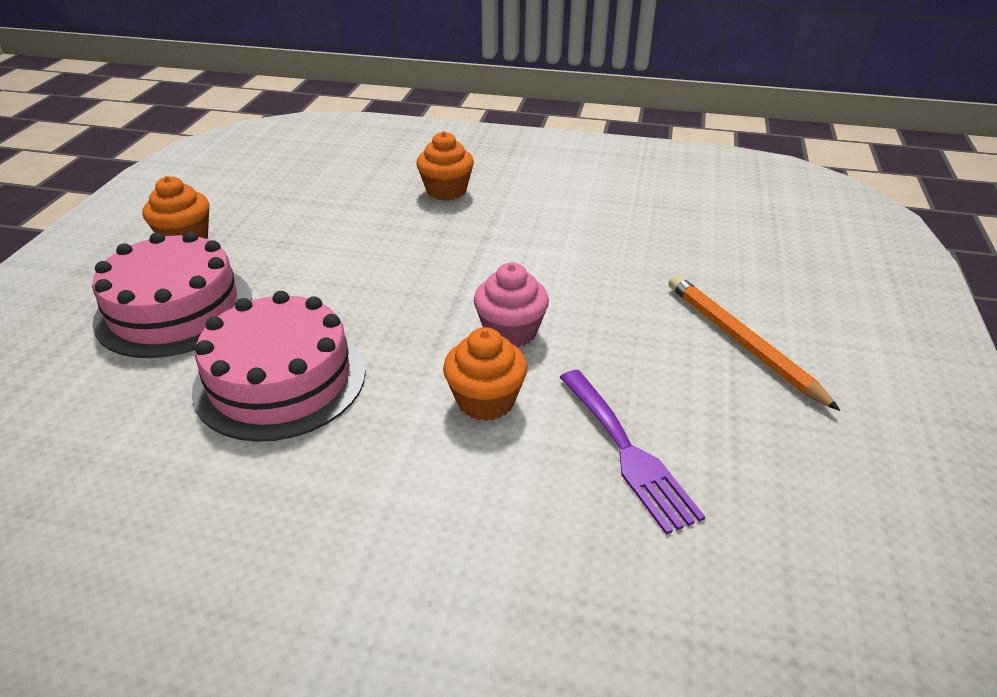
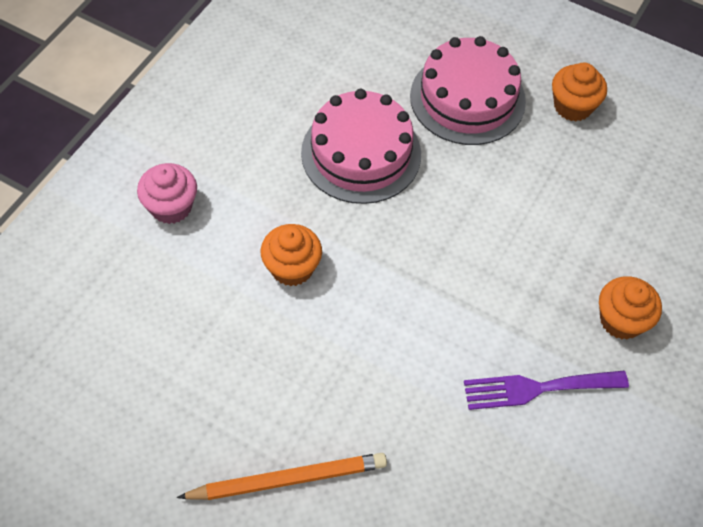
camera: 105 degrees right, 20 degrees up
pink cupcake [474,263,549,348] -> pink cupcake moved to [137,163,197,224]
purple fork [560,370,705,535] -> purple fork moved to [464,371,629,410]

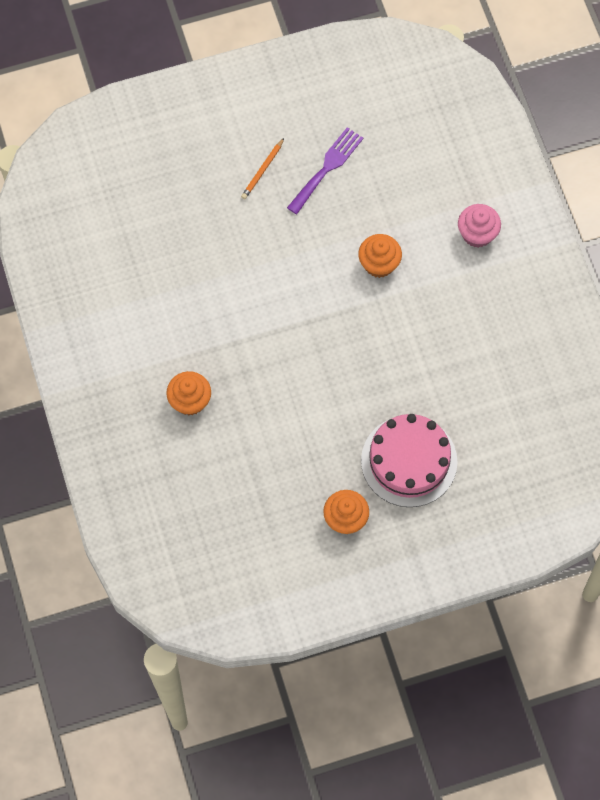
camera: 135 degrees right, 10 degrees up
orange pencil [177,453,387,500] -> orange pencil [241,138,284,199], size x0.59
pink cake [301,89,421,204] -> none
purple fork [464,371,629,410] -> purple fork moved to [287,127,364,214]

